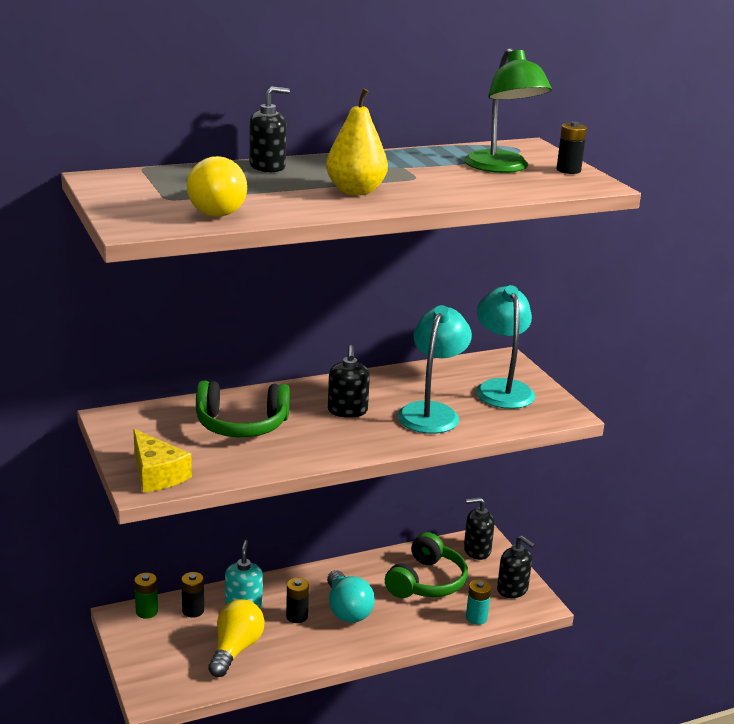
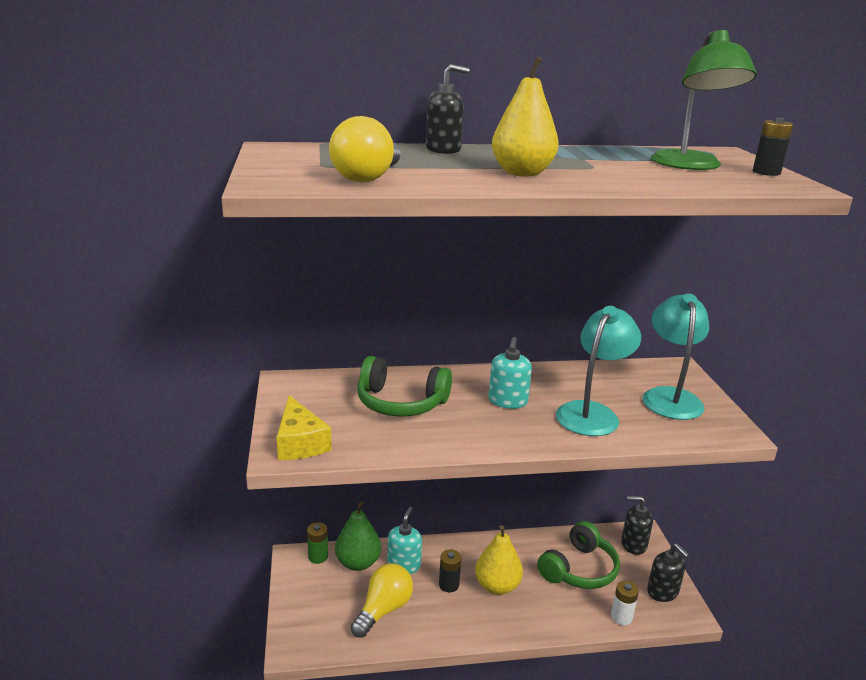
camera: 15 degrees right, 0 degrees up
black battery [181,572,204,618] -> green pear [335,501,381,571]
turquoise light bulb [327,570,375,623] -> yellow pear [475,525,523,595]
black soap dispenser [328,345,370,418] -> turquoise soap dispenser [489,337,532,409]
turquoise battery [466,579,491,625] -> white battery [611,581,639,625]

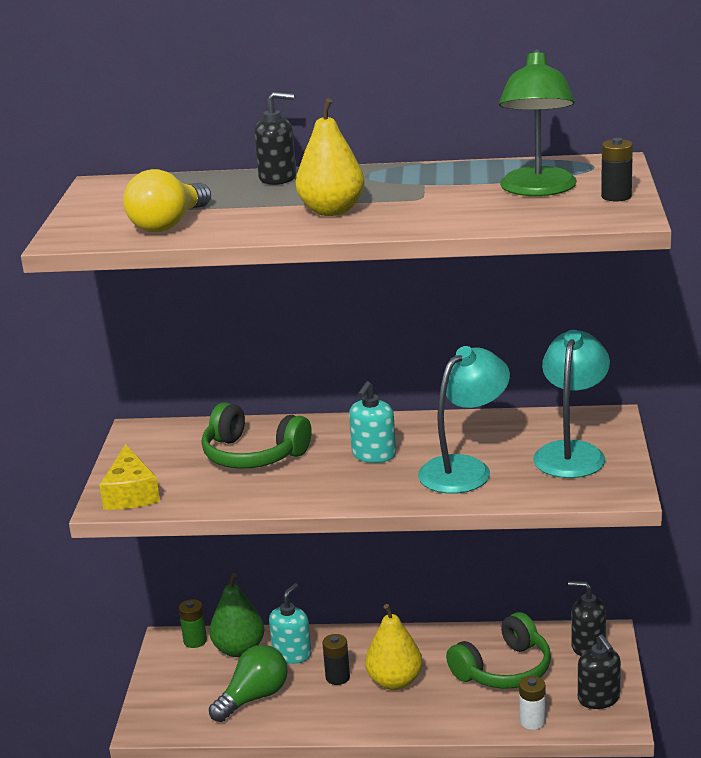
camera: 15 degrees right, 0 degrees up
yellow light bulb [351,563,413,638] -> green light bulb [209,645,288,722]

